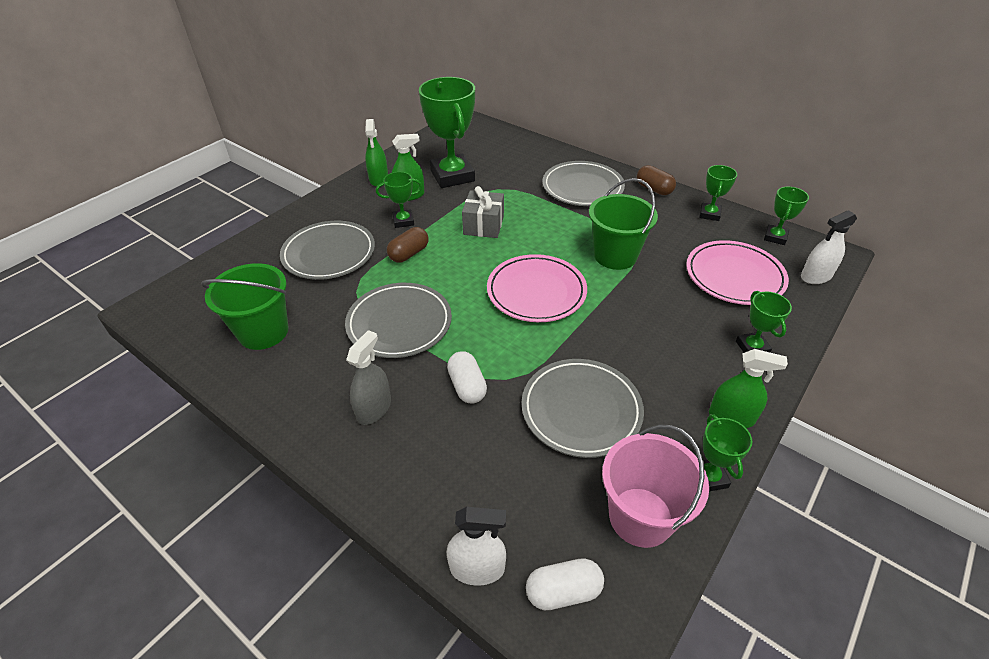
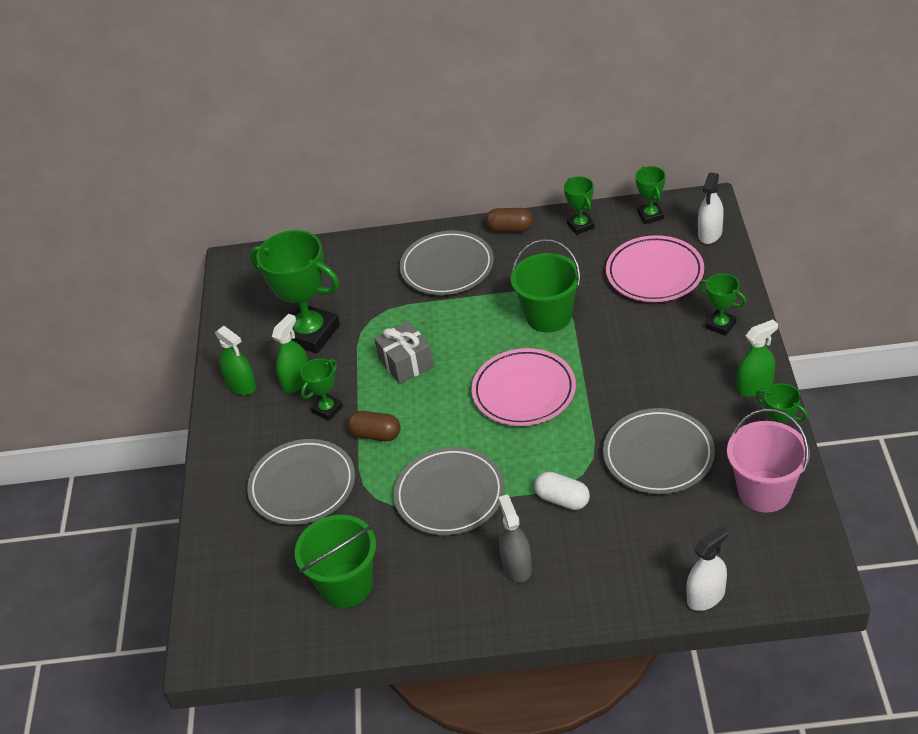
camera: 35 degrees left, 0 degrees up
brown capsule [387,227,428,263] -> brown capsule turned 75 degrees counterclockwise [347,411,401,441]
white capsule [526,558,604,610] -> none

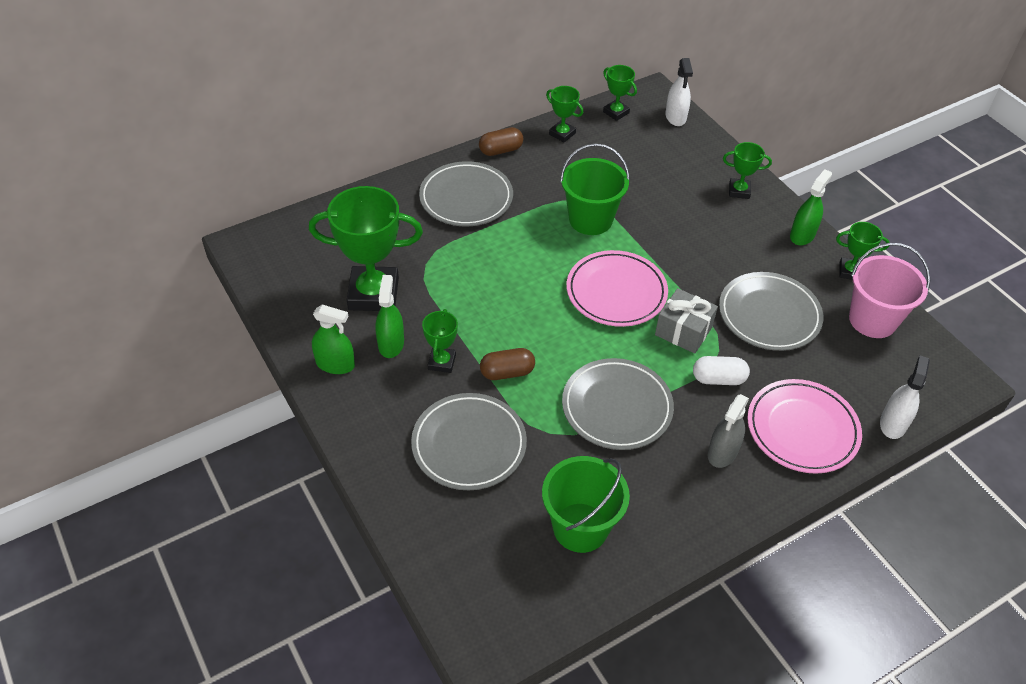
camera: 35 degrees left, 5 degrees up
grey gift [374,321,434,384] -> grey gift moved to [655,288,718,354]
grey spray bottle [498,495,532,582] -> grey spray bottle turned 105 degrees counterclockwise [708,394,749,468]
pink plate [606,235,704,302] -> pink plate moved to [747,379,862,474]

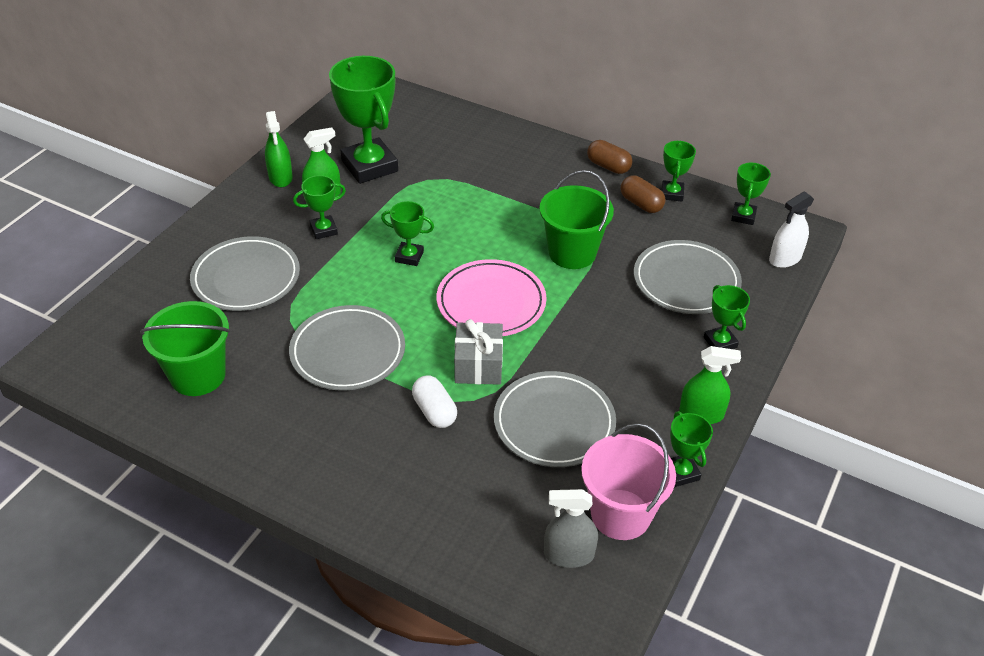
camera: 60 degrees right, 5 degrees down
grey plate [419,161,513,226] -> grey plate moved to [634,240,742,314]
brown capsule [480,348,535,380] -> brown capsule moved to [621,176,665,213]
grey spray bottle [708,394,749,468] -> grey spray bottle moved to [544,489,598,568]
pink plate [747,379,862,474] -> none
white spray bottle [880,355,930,439] -> none
none -> green trophy [381,201,434,266]

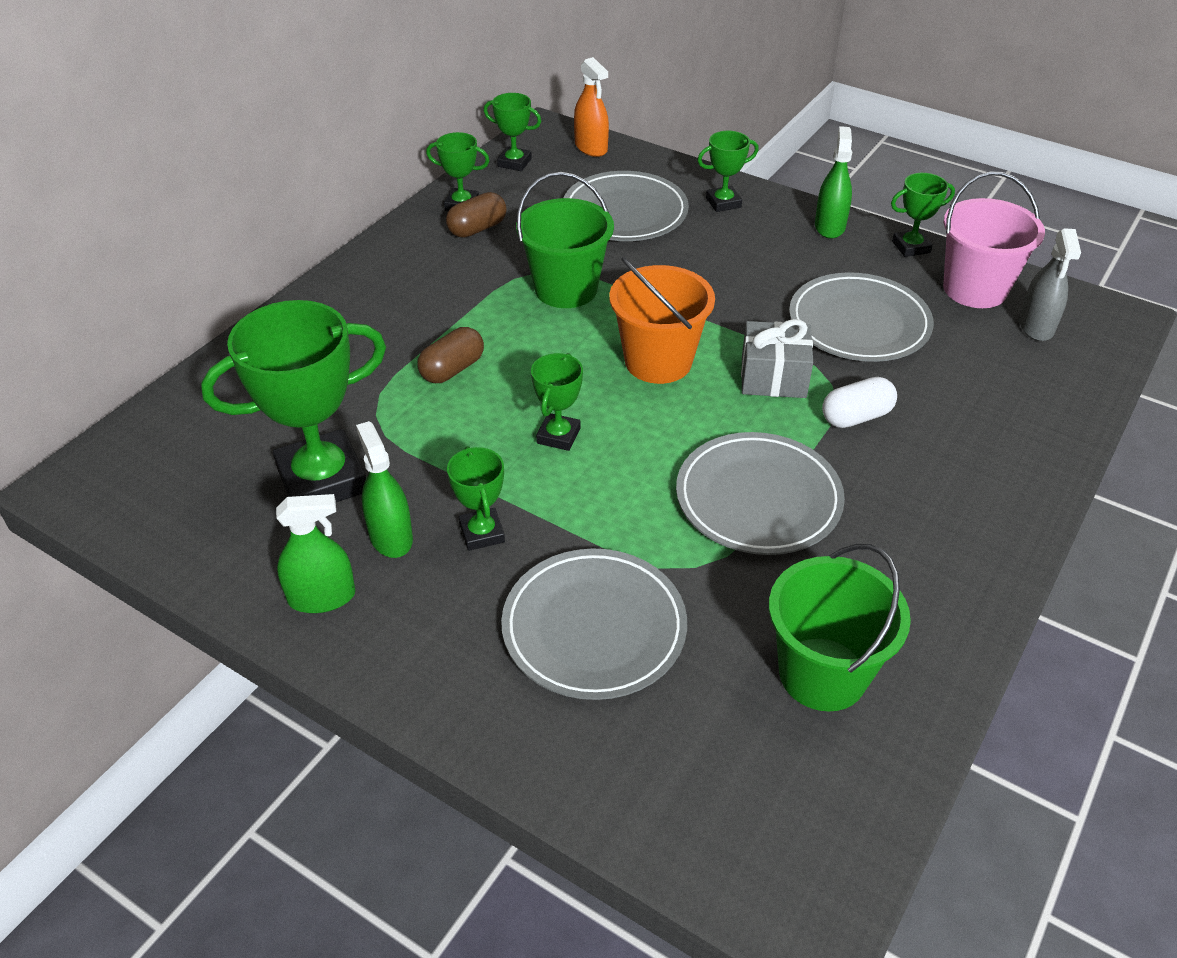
camera: 85 degrees left, 0 degrees up
pink plate [437,259,547,336] -> orange bucket [609,257,715,384]
brown capsule [587,140,633,174] -> brown capsule moved to [417,327,484,383]
white spray bottle [769,191,814,268] -> orange spray bottle [574,57,609,157]

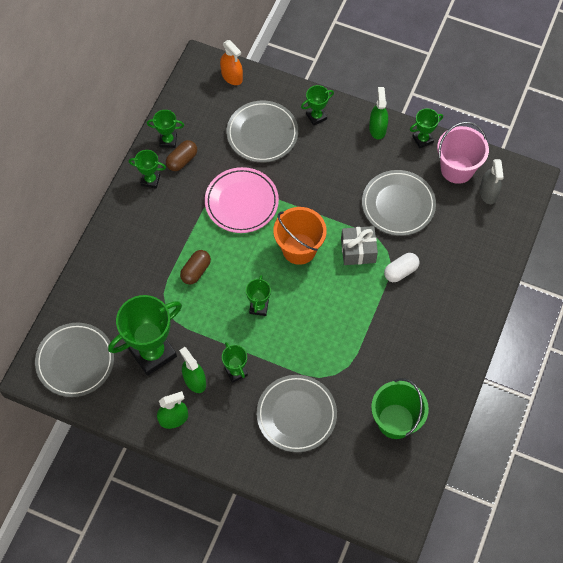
camera: 10 degrees left, 20 degrees up
green trophy [484,93,541,171] -> green trophy moved to [129,150,166,188]
green bucket [516,172,614,308] -> pink plate [205,167,279,233]
grey plate [676,432,845,555] -> grey plate moved to [35,323,114,397]

